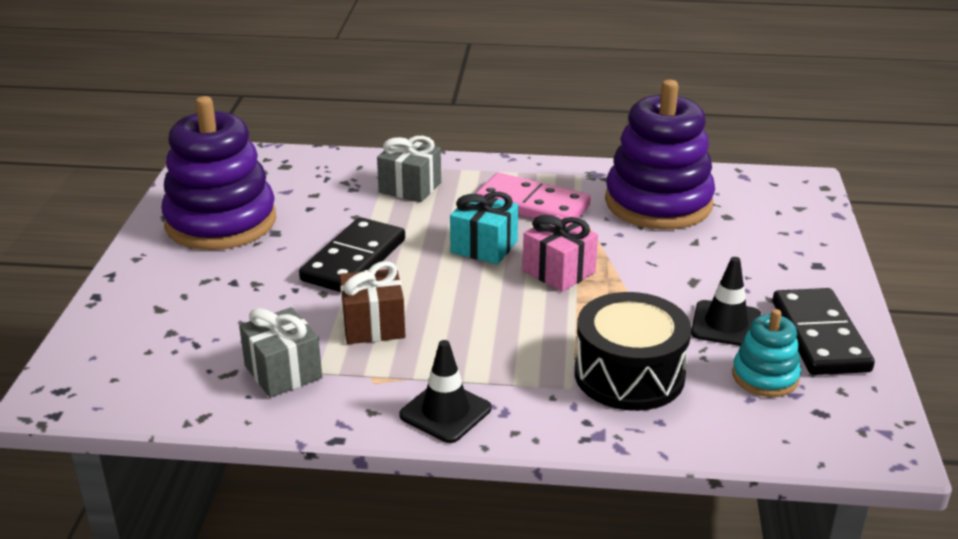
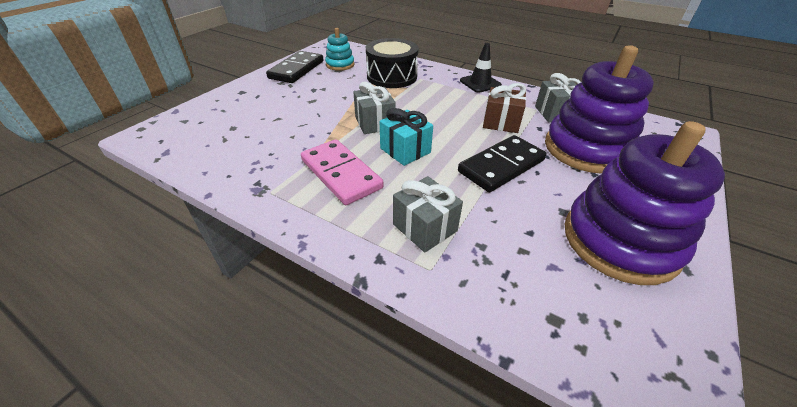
camera: 155 degrees left, 10 degrees up
pink gift [523,215,598,292] -> grey gift [353,82,396,134]
purple stacking toy [605,80,715,230] -> purple stacking toy moved to [545,45,654,174]
black traffic cone [691,257,761,346] -> none

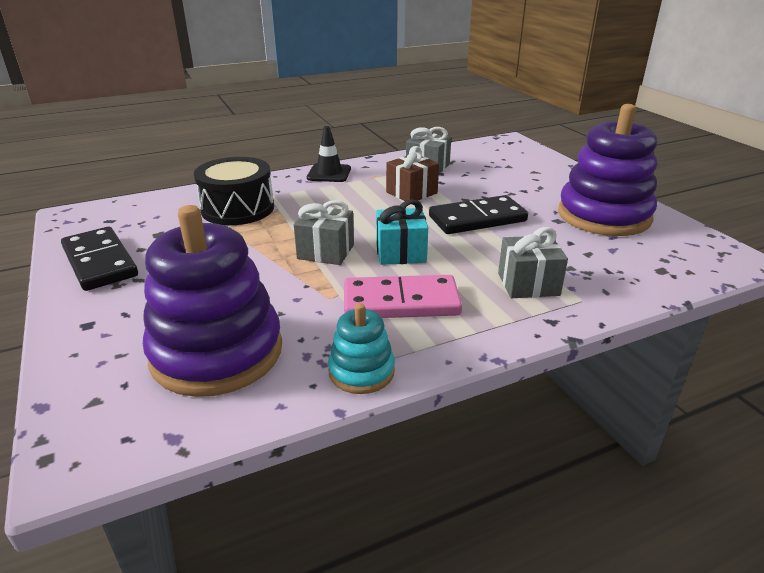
camera: 55 degrees left, 10 degrees down
turquoise stacking toy [325,28,354,71] -> turquoise stacking toy moved to [328,303,395,394]
black domino [458,135,546,192] -> black domino turned 75 degrees clockwise [429,195,528,234]
purple stacking toy [545,45,654,174] -> purple stacking toy moved to [143,205,282,397]

